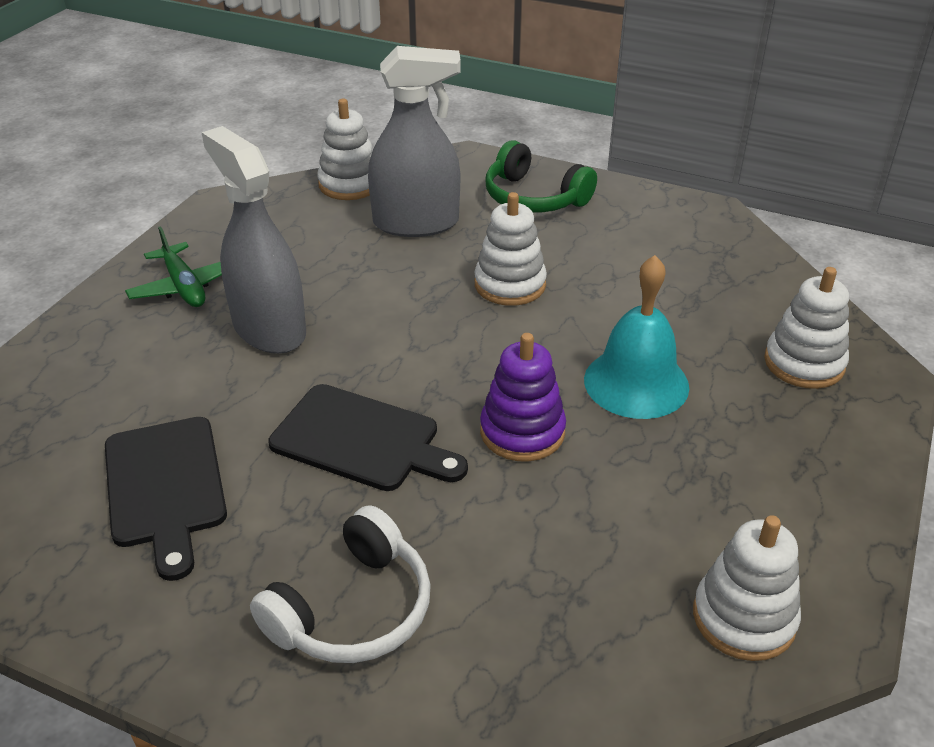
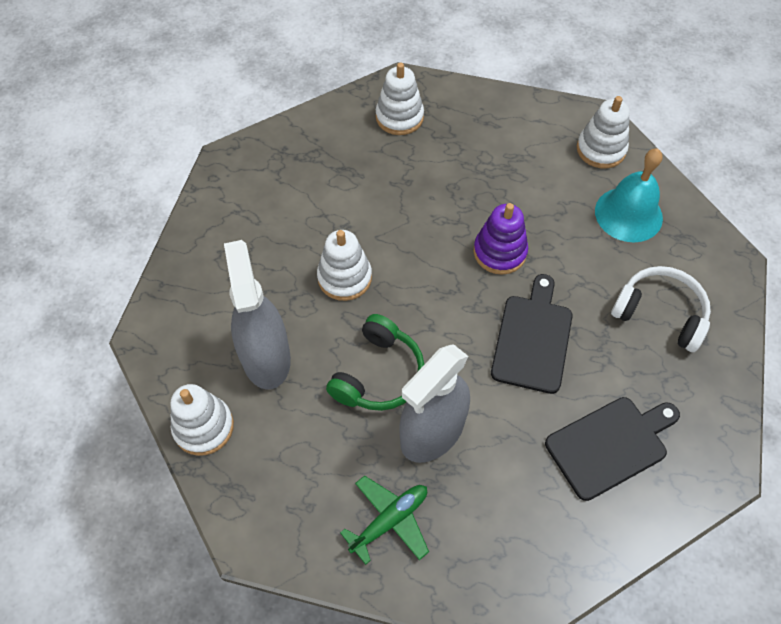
camera: 100 degrees left, 20 degrees up
green headphones [486,140,597,212] -> green headphones moved to [326,314,425,411]
turquoise bell [584,255,689,419] -> turquoise bell moved to [595,148,663,242]

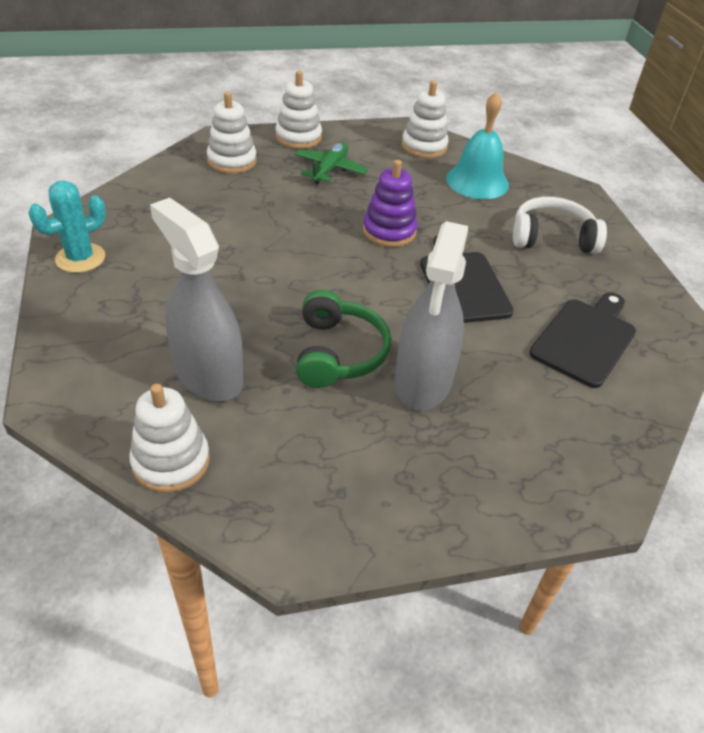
camera: 30 degrees left, 15 degrees down
white stacking toy [317,230,372,301] -> white stacking toy moved to [275,70,322,149]
green plane [340,476,429,565] -> green plane moved to [295,142,368,184]
none -> turquoise cactus [28,180,106,273]

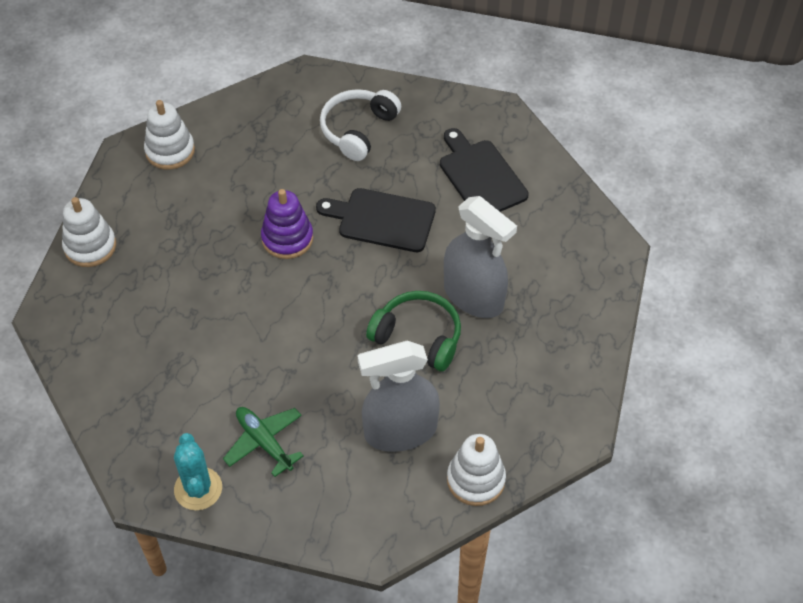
camera: 60 degrees left, 10 degrees up
white stacking toy [207,92,257,174] -> none
green plane [295,142,368,184] -> green plane moved to [223,407,304,477]
turquoise bell [446,92,509,199] -> none

